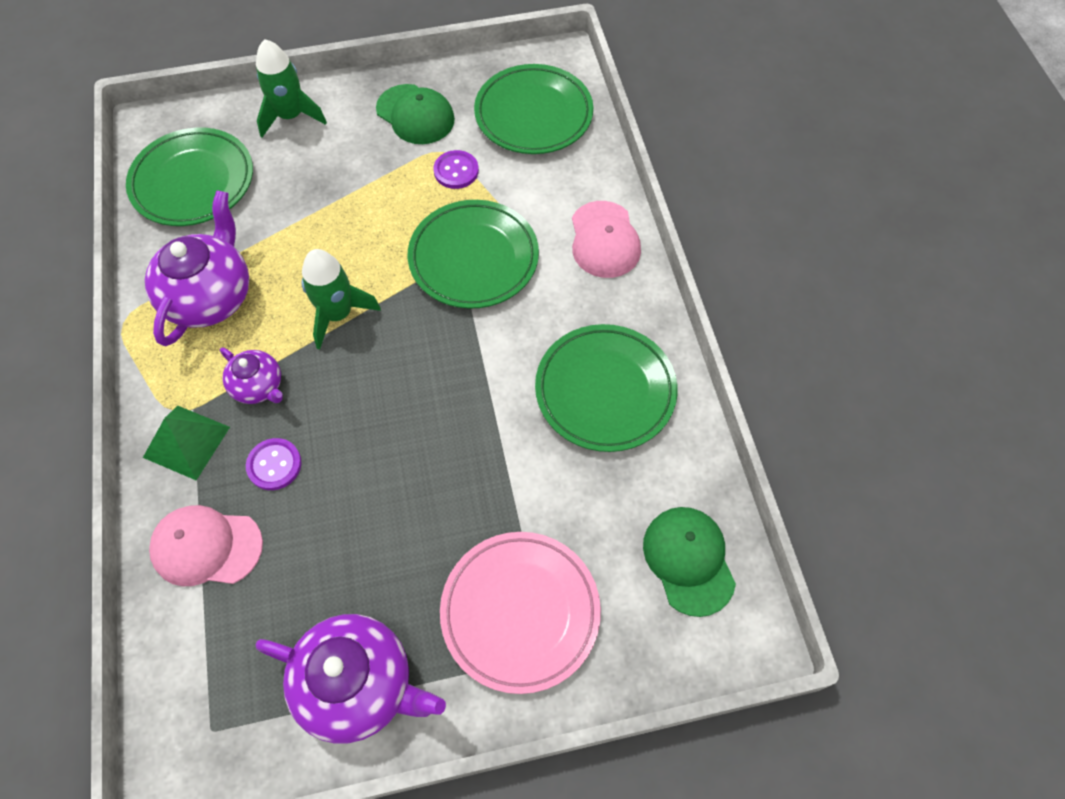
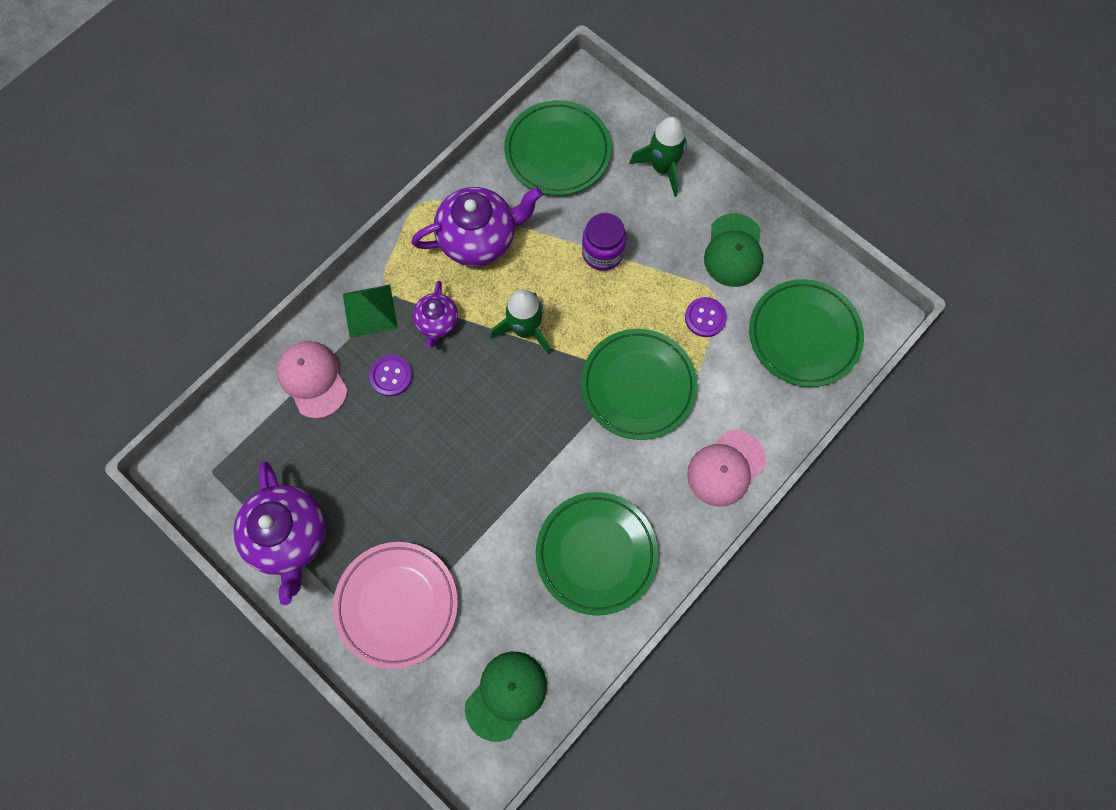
camera: 55 degrees right, 10 degrees up
none -> purple jar [582,213,626,271]

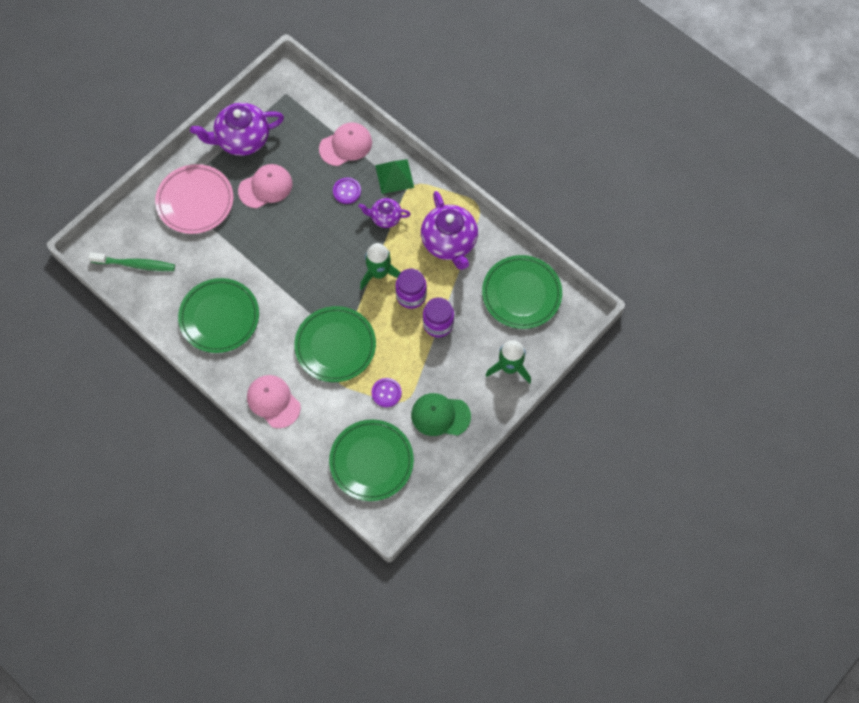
camera: 90 degrees right, 5 degrees down
green cap [465,652,547,742] -> green toothbrush [88,252,175,271]
none -> pink cap [238,164,293,208]
none -> purple jar [395,268,427,309]

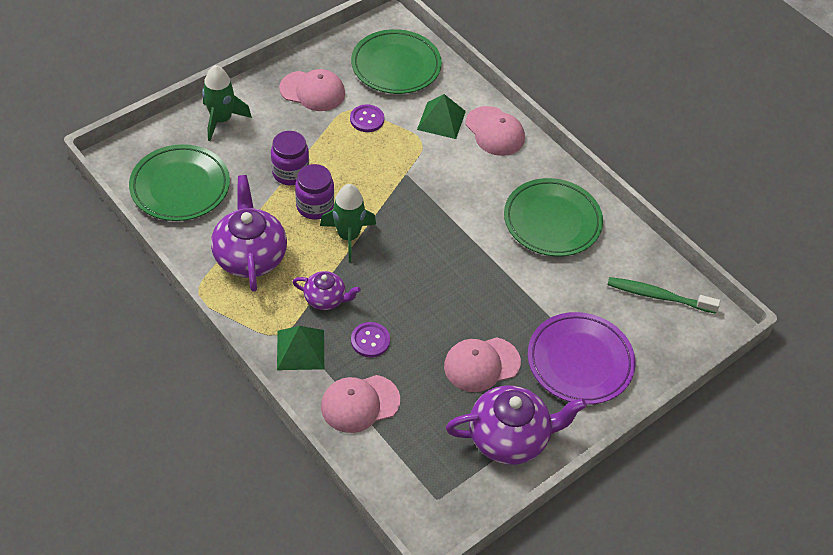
camera: 175 degrees left, 15 degrees down
pink plate [155,164,233,234] -> purple plate [528,312,636,405]
green plate [294,306,376,382] -> none
green cap [411,393,471,436] -> pink cap [279,69,345,111]
none -> green pyramid [417,94,466,139]

